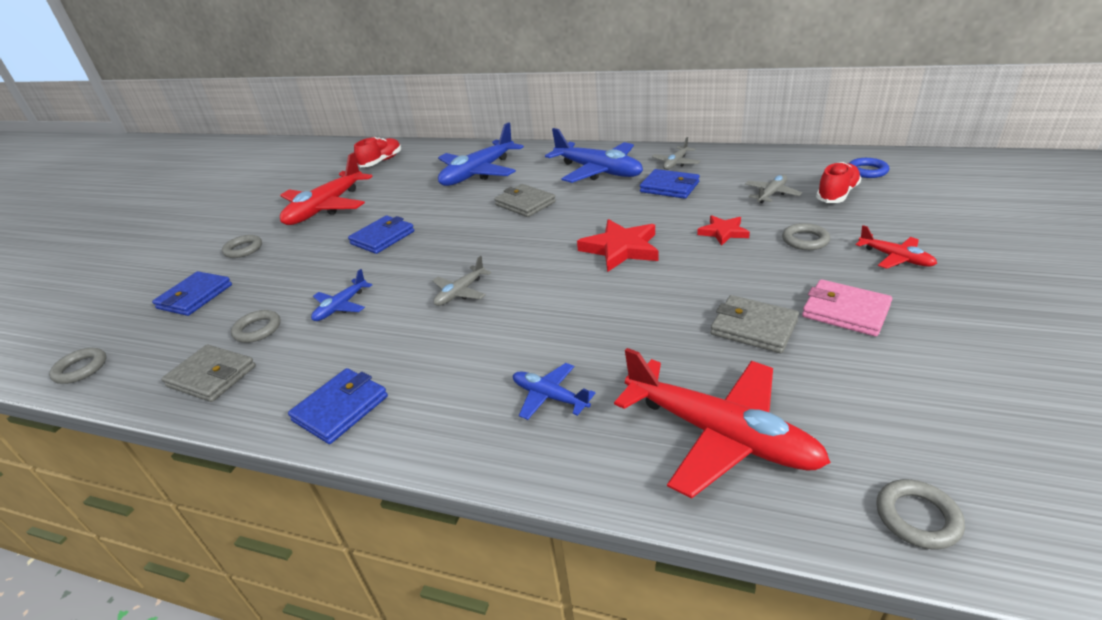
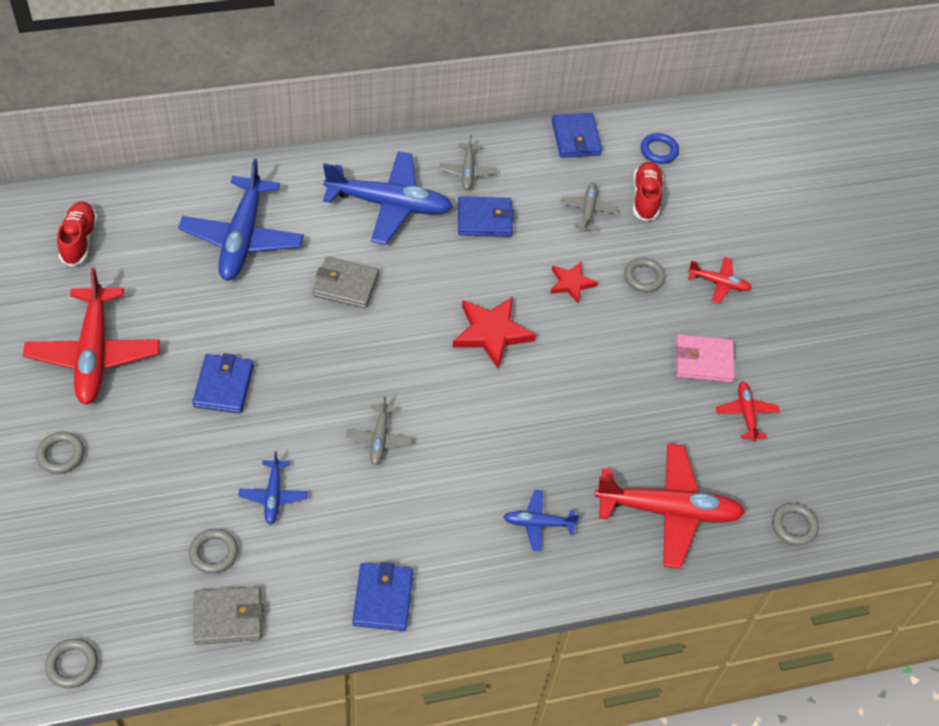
camera: 40 degrees left, 20 degrees up
blue wallet [152,271,232,316] -> blue wallet moved to [552,113,602,158]
grey wallet [710,295,799,353] -> none
none -> red plane [716,381,780,442]

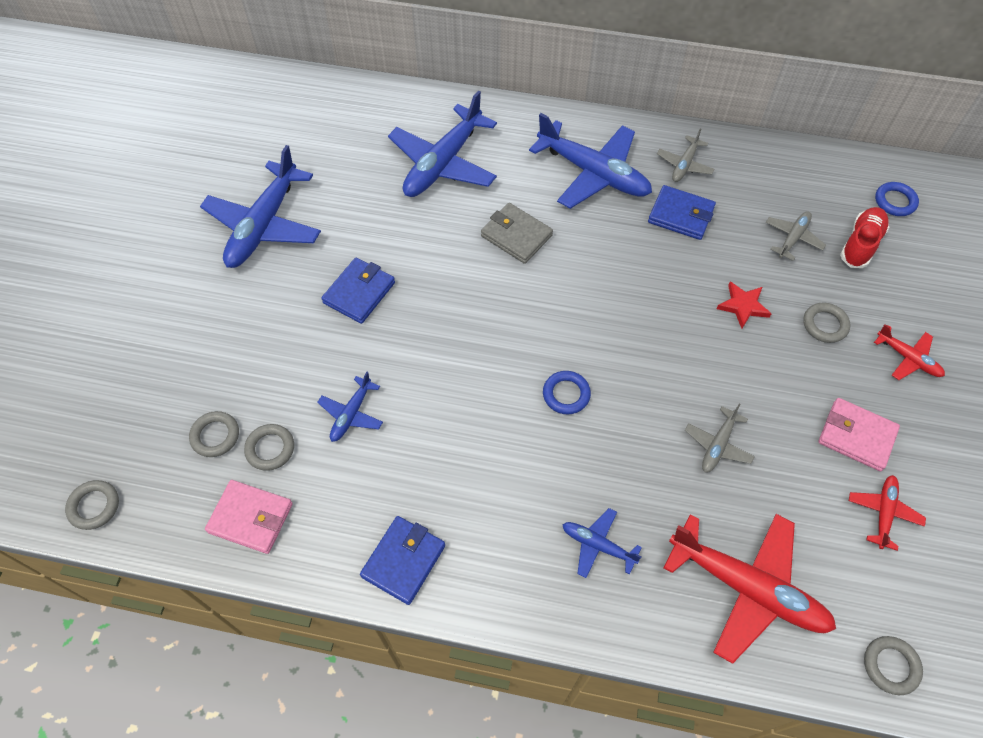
camera: 30 degrees right, 5 degrees up
red plane [23,268,160,405] -> blue plane [200,145,321,268]
grey ring [36,432,84,474] -> grey ring moved to [189,411,239,457]
red shoe [57,201,98,267] -> none
grey wallet [193,586,263,645] -> pink wallet [205,480,293,554]
grey plane [346,396,413,465] -> grey plane moved to [685,403,755,472]
red star [453,297,536,369] -> none
blue wallet [552,113,602,158] -> none
none -> blue ring [543,371,591,415]

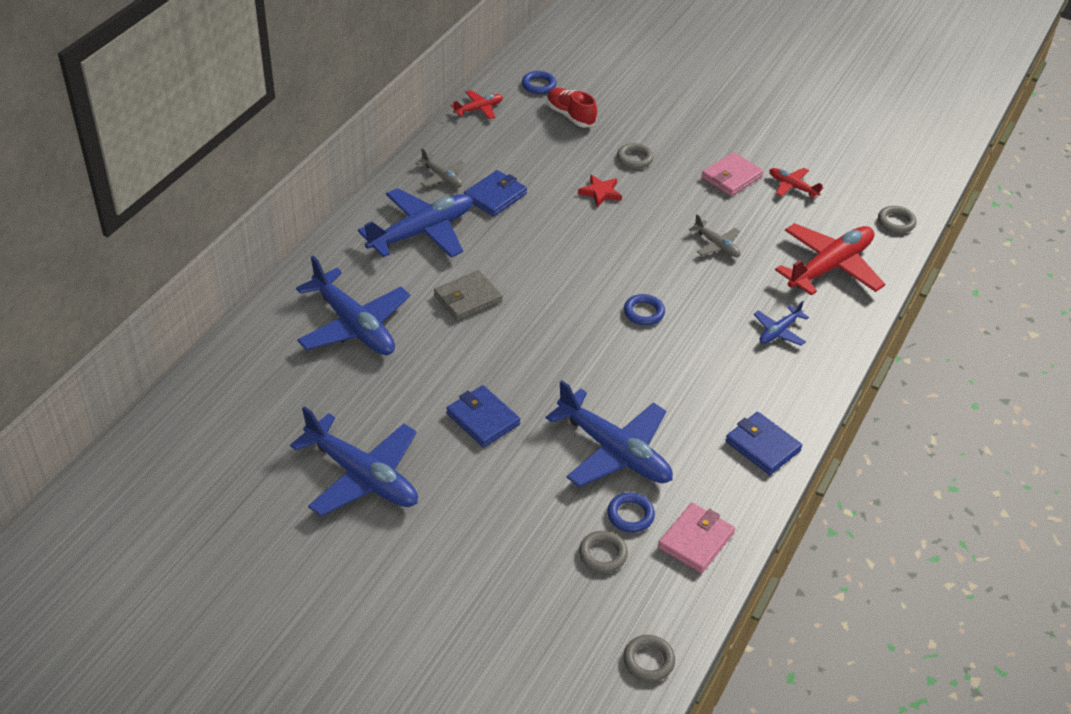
camera: 75 degrees left, 15 degrees down
grey ring [244,424,294,471] -> blue ring [607,492,655,533]
blue plane [317,372,383,442] -> blue plane [545,380,673,487], size x2.05
grey plane [765,211,826,261] -> none
red plane [874,324,945,380] -> red plane moved to [451,90,503,119]

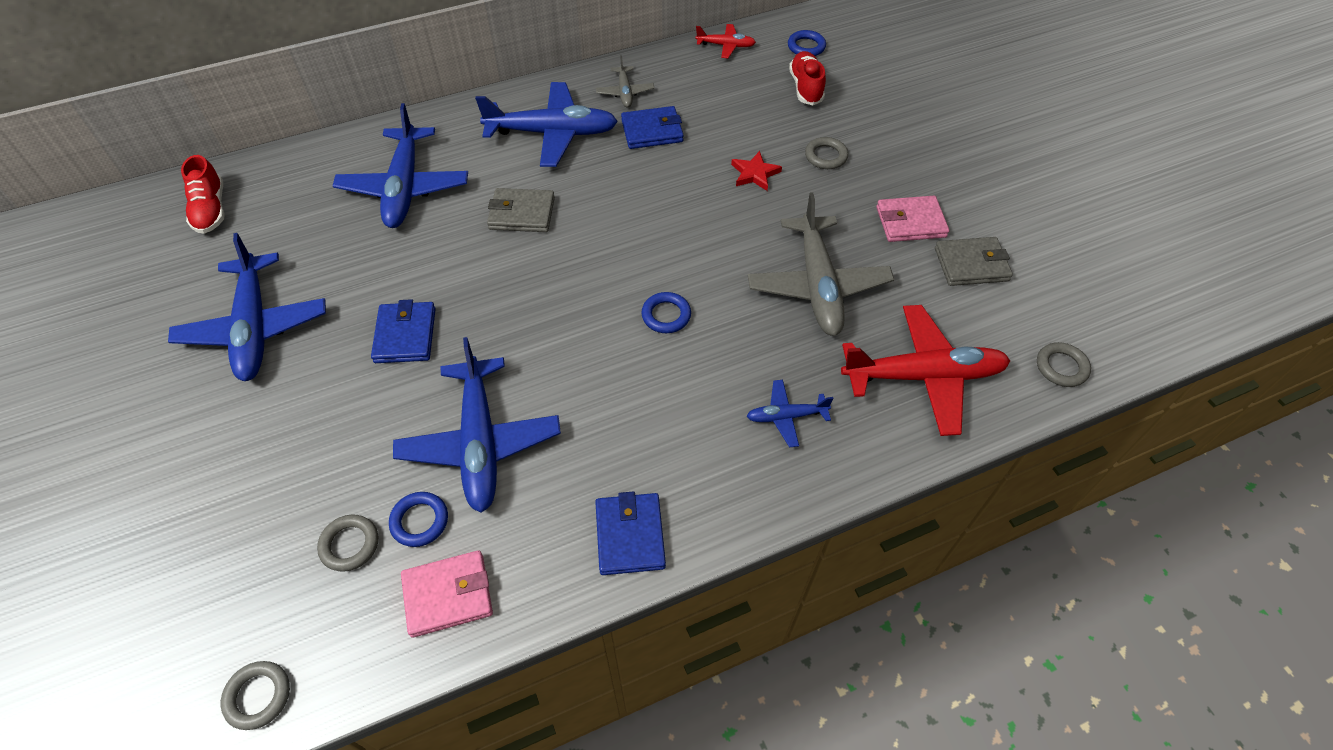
camera: 40 degrees right, 10 degrees up
grey plane [689,214,740,257] -> grey plane [748,192,894,336], size x2.05
red plane [769,168,824,199] -> grey wallet [935,237,1013,286]
none -> red shoe [181,155,225,234]

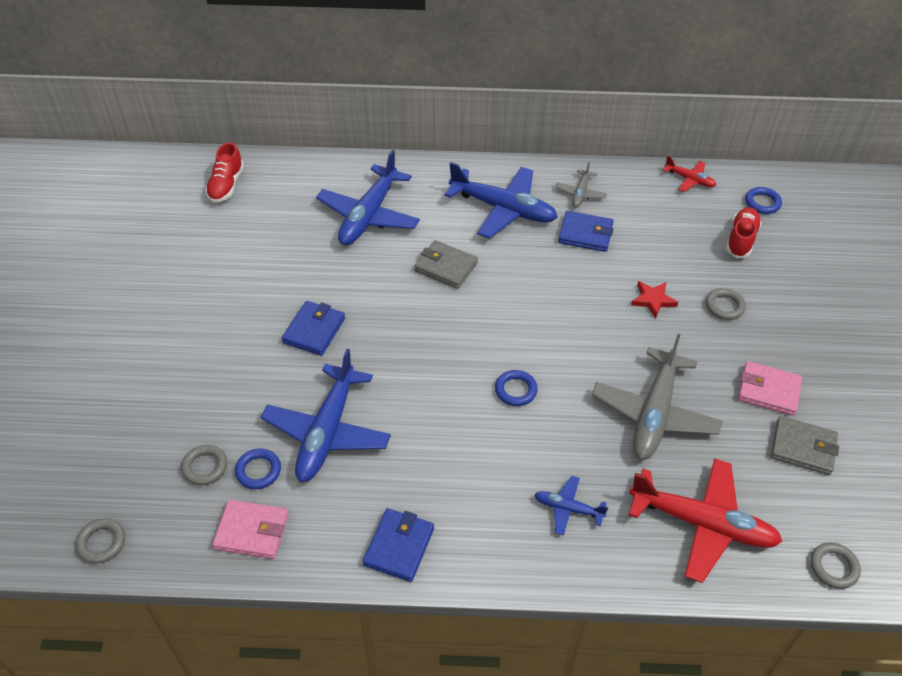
camera: 25 degrees right, 5 degrees down
blue plane [168,233,326,381] -> none

